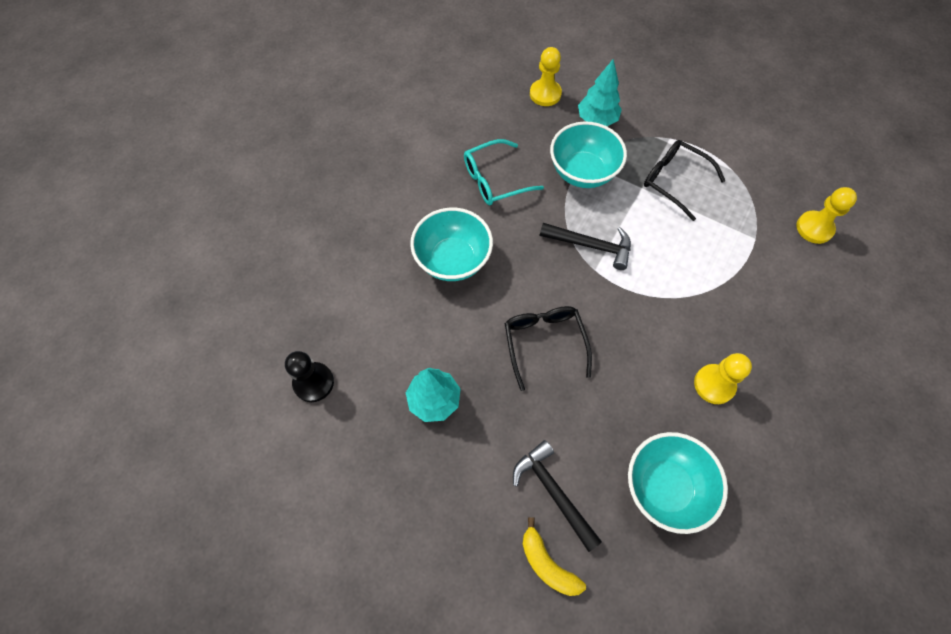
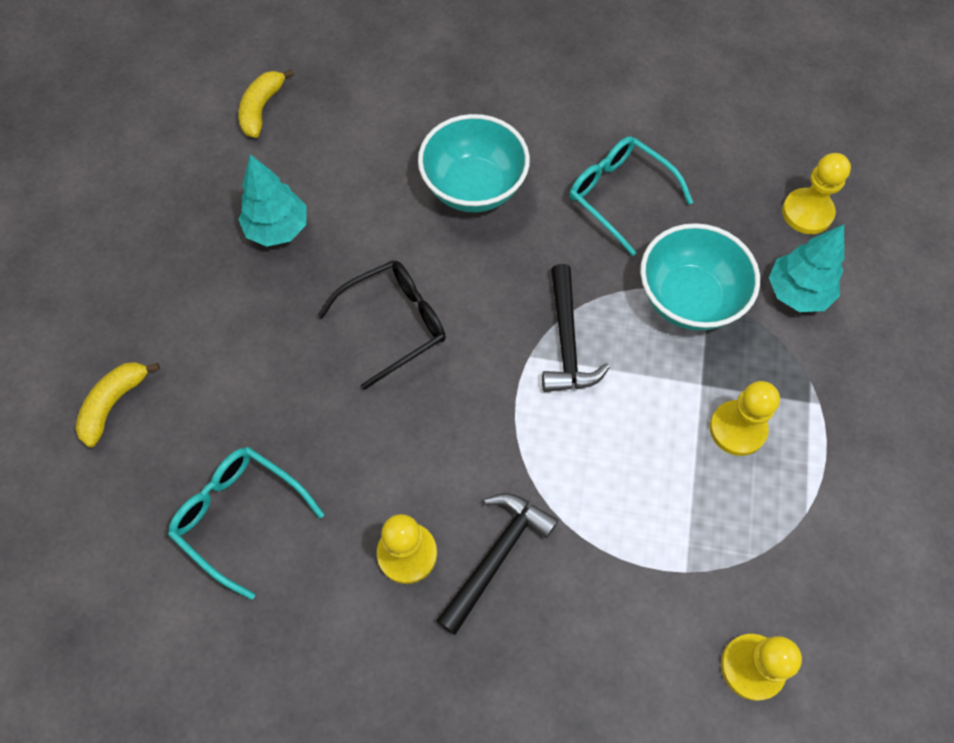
camera: 70 degrees right, 0 degrees up
black pawn [285,351,334,402] -> yellow banana [238,69,294,138]
black hammer [513,440,602,552] -> black hammer moved to [436,493,558,635]
turquoise bowl [628,432,728,534] -> turquoise glasses [168,447,324,600]
black glasses [644,140,725,221] -> yellow pawn [709,381,780,456]

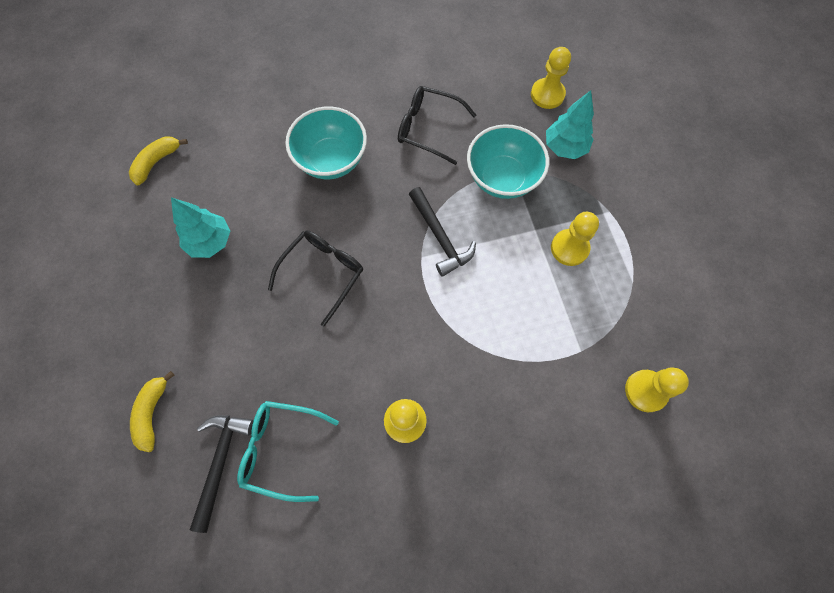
camera: 25 degrees left, 5 degrees up
yellow banana [238,69,294,138] -> yellow banana turned 45 degrees clockwise [129,136,188,185]
black hammer [436,493,558,635] -> black hammer moved to [190,415,254,533]
turquoise glasses [569,136,693,256] -> black glasses [398,86,476,165]

